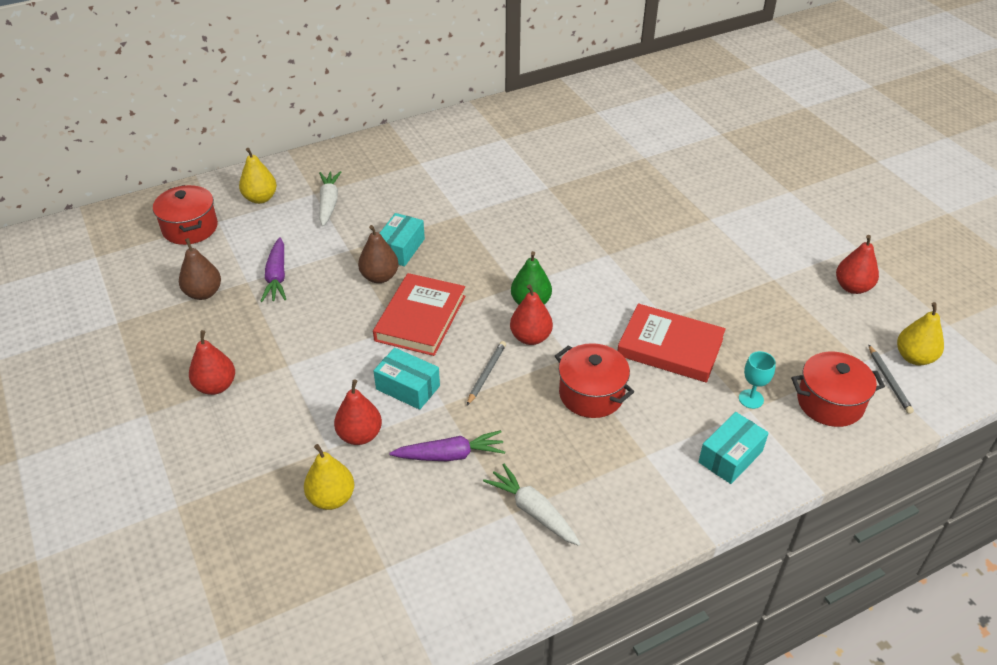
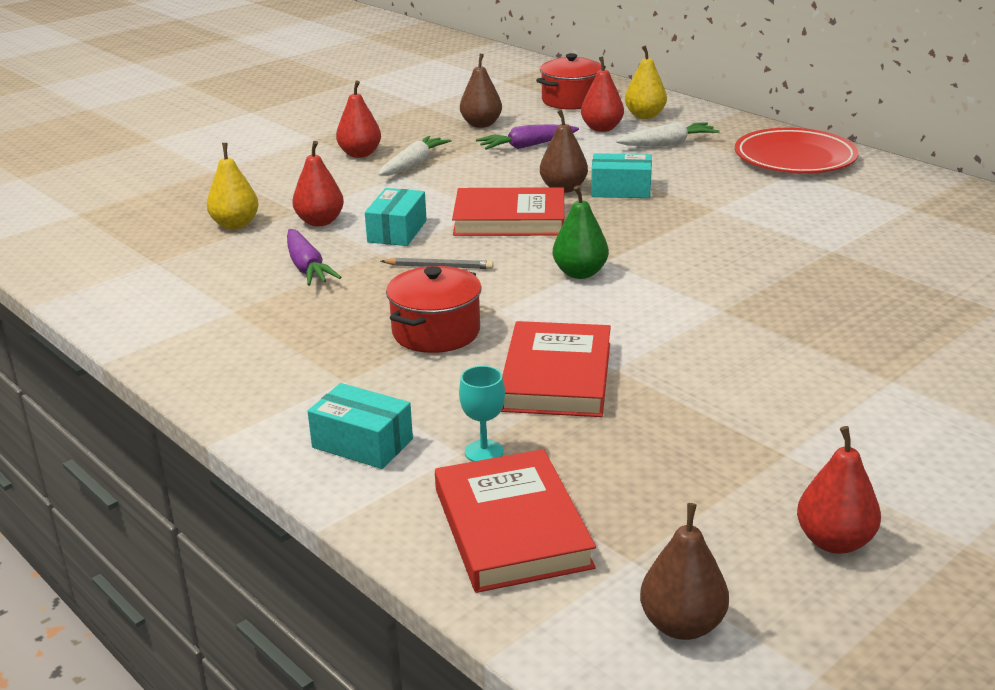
camera: 75 degrees right, 15 degrees down
white carrot [483,464,580,546] -> white carrot moved to [378,136,451,176]
red pear [510,284,553,345] -> red pear moved to [581,57,624,132]
red pot [791,352,885,427] -> red book [435,449,596,593]
grey pencil [868,344,914,414] -> none
yellow pear [897,302,944,365] -> brown pear [640,503,729,640]
none -> red plate [735,128,859,173]

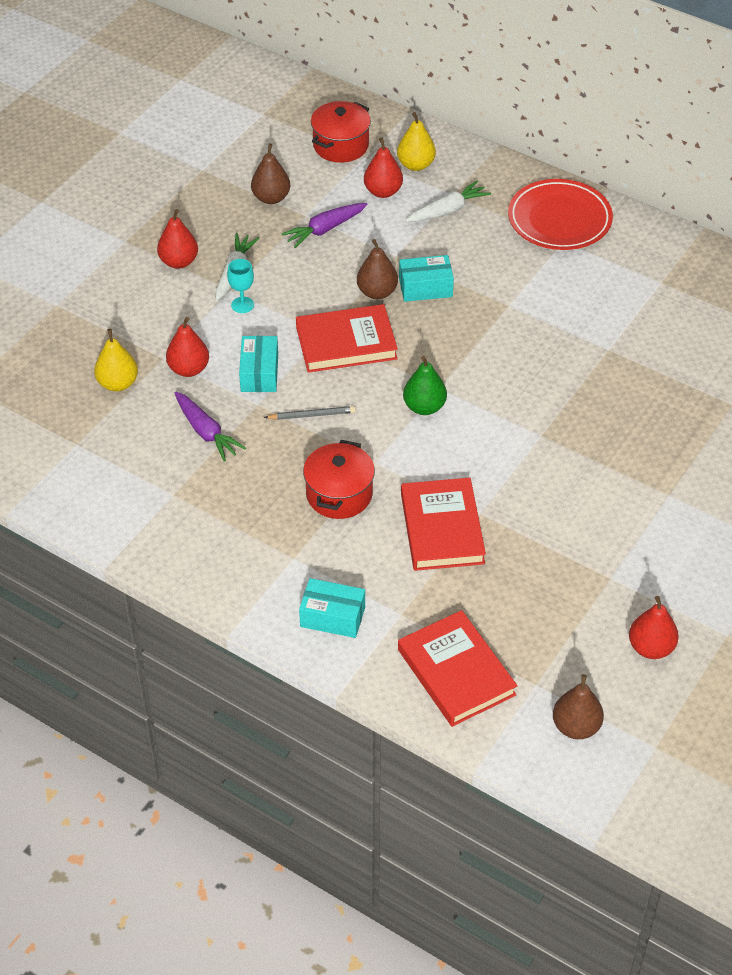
camera: 15 degrees left, 20 degrees up
turquoise goblet [459,366,505,462] -> turquoise goblet moved to [227,259,254,313]

